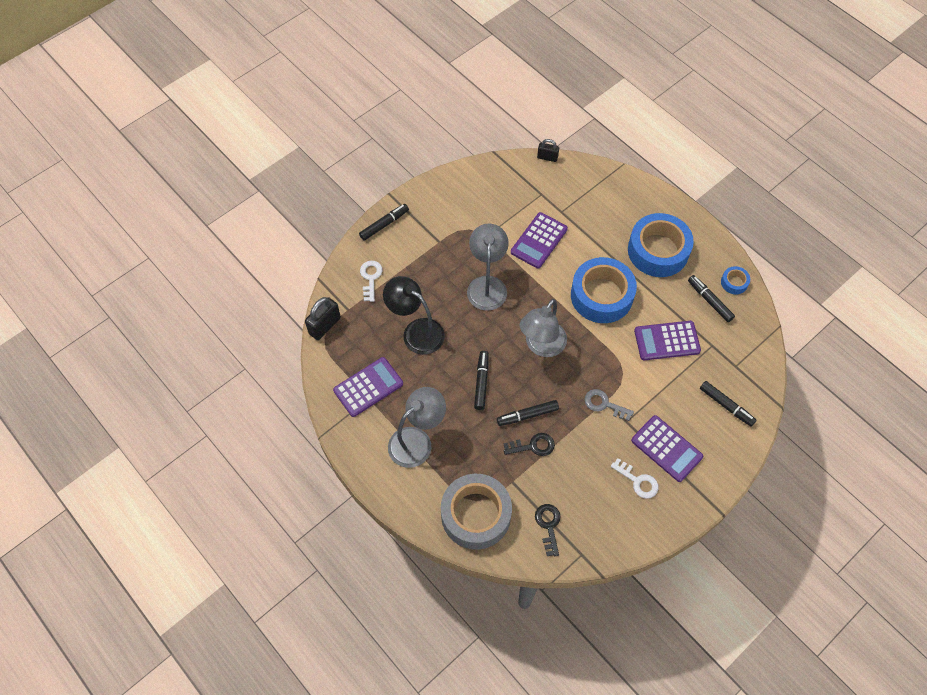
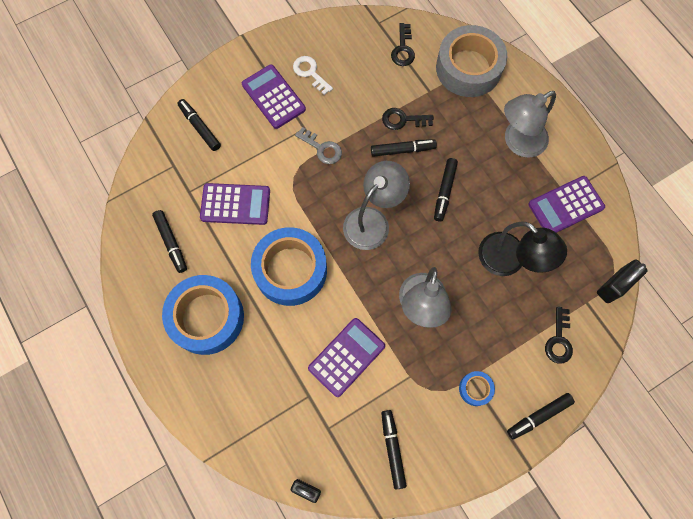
camera: 170 degrees left, 10 degrees up
white key [360,261,383,302] -> black key [545,307,573,364]
blue tape [721,266,750,294] -> blue tape moved to [459,371,495,406]
none -> black marker [381,410,407,489]

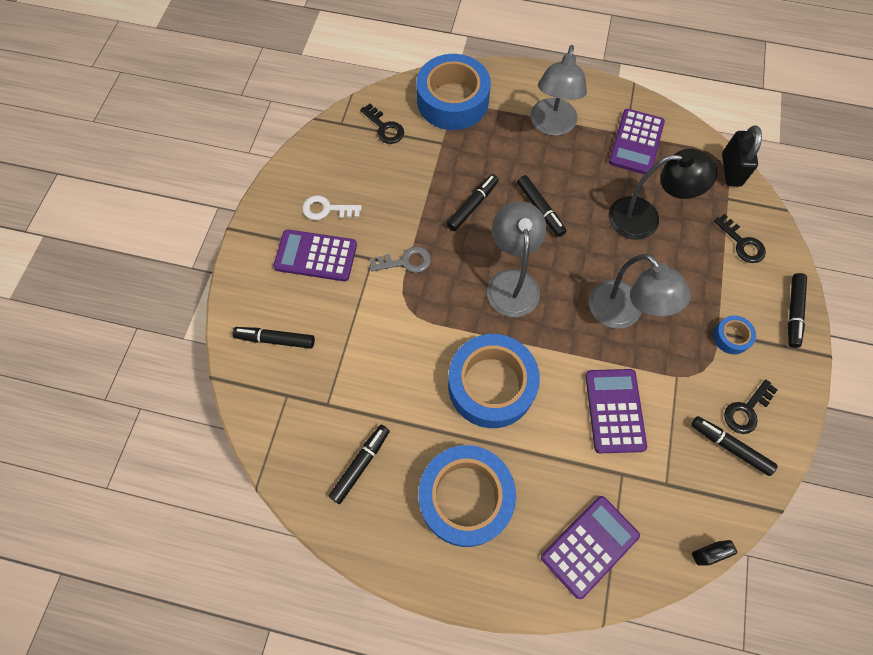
camera: 45 degrees left, 5 degrees down
black marker [152,210,187,273] -> black marker turned 75 degrees counterclockwise [329,425,390,504]
purple calculator [200,183,270,225] -> purple calculator moved to [541,496,640,599]
black key [382,108,434,130] -> black key moved to [724,379,778,434]
grey tape [436,25,507,97] -> blue tape [417,54,491,130]

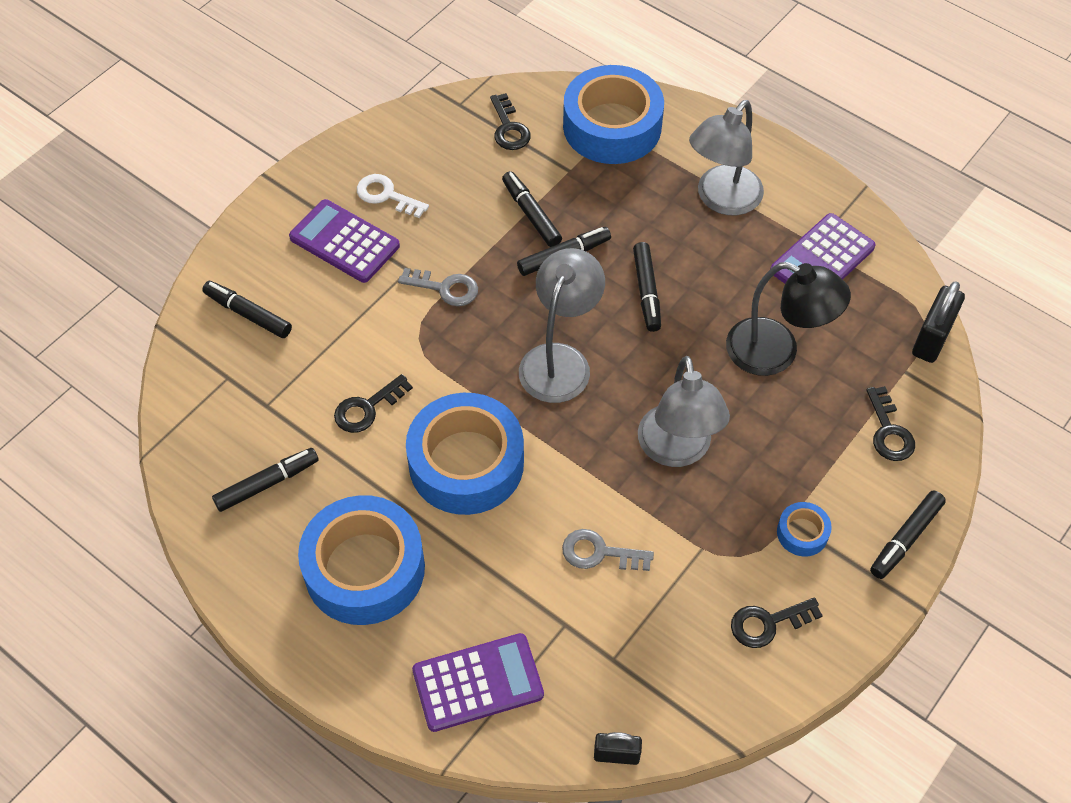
camera: 25 degrees right, 10 degrees down
purple calculator [585,369,647,453] -> grey key [562,529,654,571]
black marker [691,416,778,476] -> black marker moved to [502,171,562,247]
none -> black key [334,374,413,433]

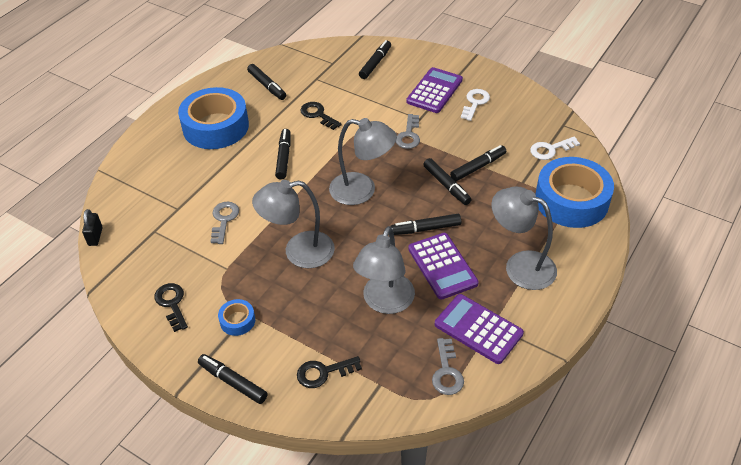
camera: 85 degrees right, 10 degrees down
blue tape [406,393,524,515] -> black marker [275,129,291,179]
purple calculator [412,633,544,732] -> purple calculator moved to [408,233,479,300]
black key [490,93,531,150] -> white key [530,137,580,160]
black lamp [726,262,851,376] -> grey lamp [353,226,415,314]
black padlock [912,281,965,363] -> none
none -> grey key [432,338,464,395]

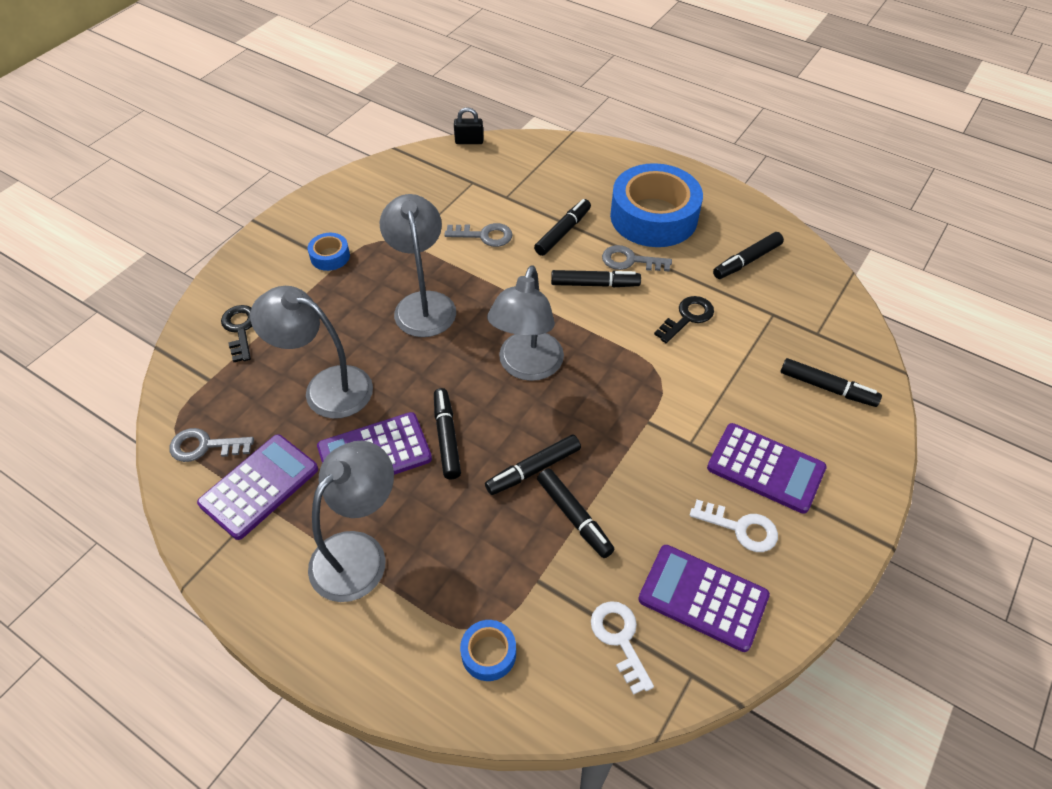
camera: 90 degrees right, 5 degrees up
black key [154,283,188,332] -> none
black marker [198,354,268,404] -> black marker moved to [534,199,591,256]
grey key [396,114,420,149] -> grey key moved to [602,245,672,271]
blue tape [535,157,614,228] -> blue tape [460,620,516,681], size x0.43
none -> purple calculator [638,545,770,652]

